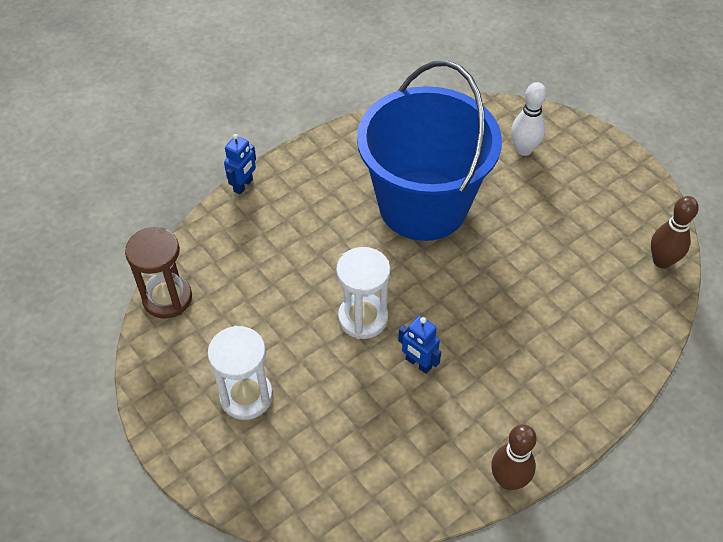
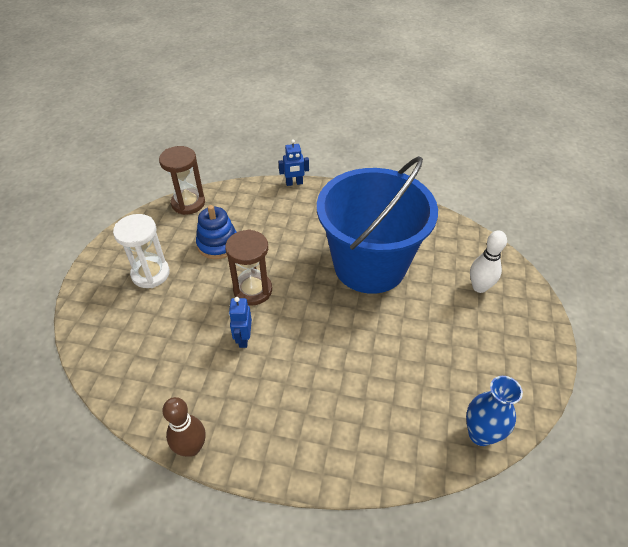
camera: 50 degrees right, 5 degrees down
white hourglass [336,247,390,339] -> brown hourglass [225,229,272,305]
brown bowling pin [651,196,699,269] -> blue vase [466,376,523,446]
none -> blue stacking toy [196,205,237,259]

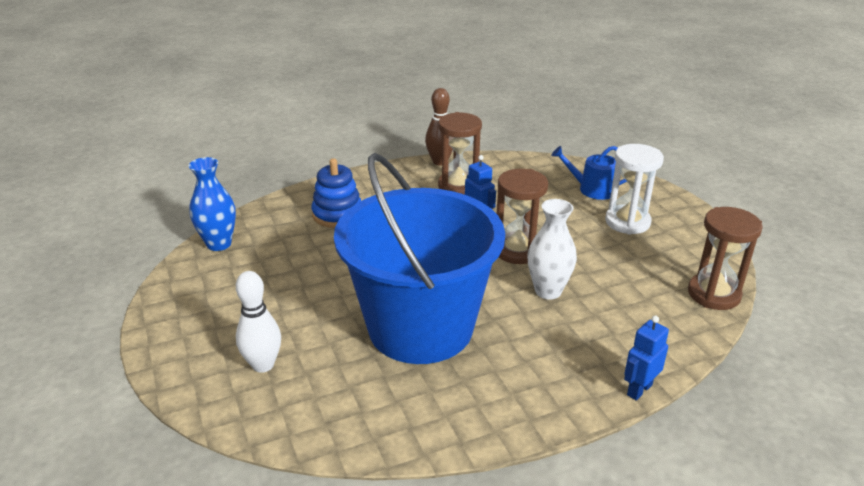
camera: 145 degrees right, 15 degrees down
blue stacking toy [196,205,237,259] -> blue stacking toy moved to [311,158,361,228]
none -> brown hourglass [438,112,482,195]
none -> white vase [527,199,577,300]
none -> blue watering can [551,146,627,200]

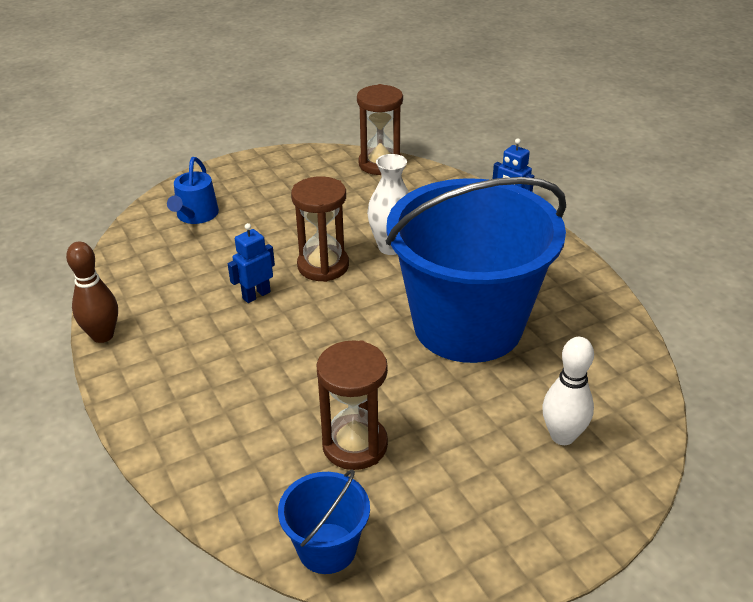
camera: 95 degrees left, 5 degrees up
blue vase [189,157,236,251] -> blue bucket [278,469,370,574]
blue stacking toy [311,158,361,228] -> none
brown hourglass [438,112,482,195] -> brown hourglass moved to [316,340,388,470]
white hourglass [605,144,664,235] -> none

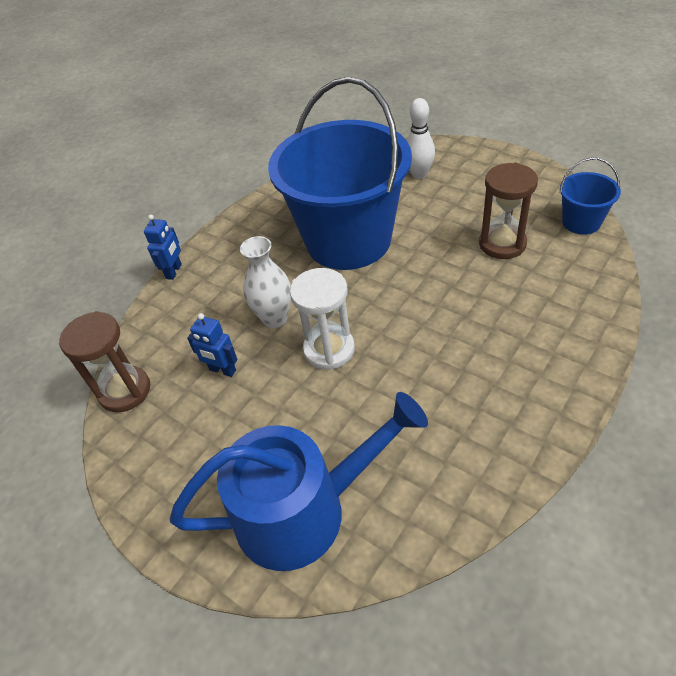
camera: 110 degrees left, 10 degrees up
brown bowling pin [66,241,118,343] -> none
blue watering can [167,157,219,224] -> blue watering can [170,392,428,571], size x1.97
blue robot [228,223,275,303] -> blue robot moved to [187,313,238,377]
brown hourglass [291,176,349,282] -> white hourglass [290,268,355,370]

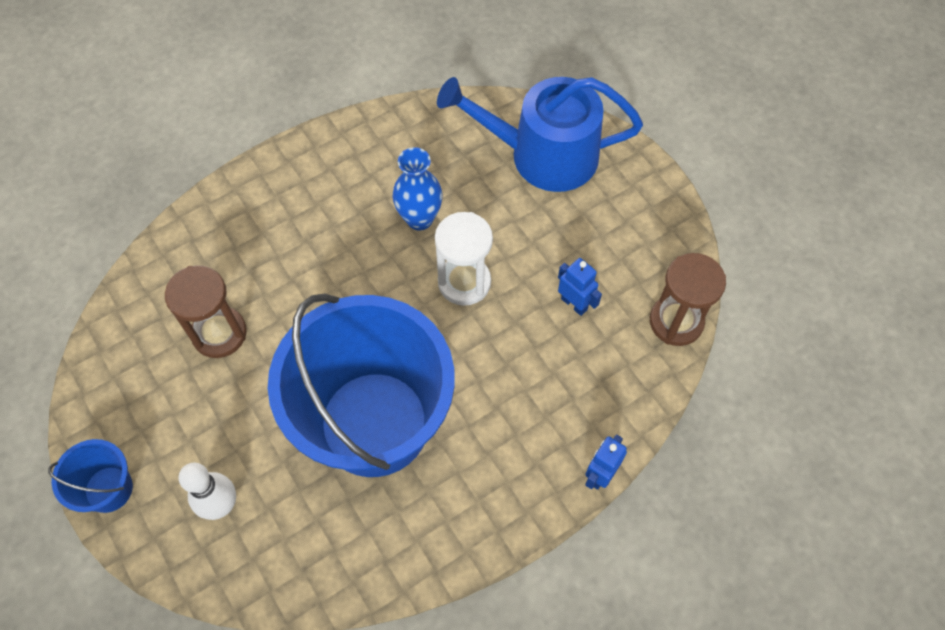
camera: 165 degrees left, 15 degrees up
white vase [240,236,291,328] -> none
blue bucket [560,158,621,235] -> blue bucket moved to [48,439,133,513]
none -> blue vase [393,147,443,231]

